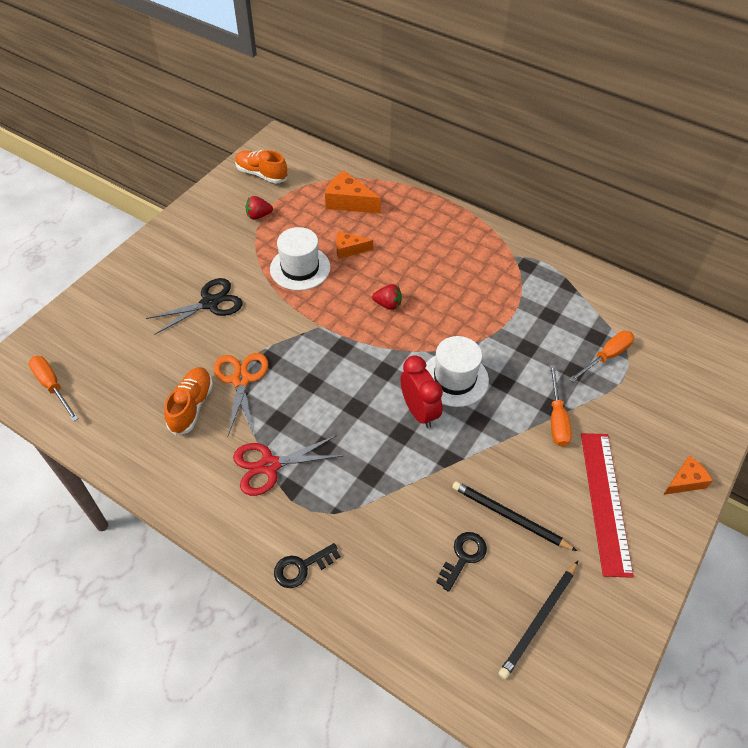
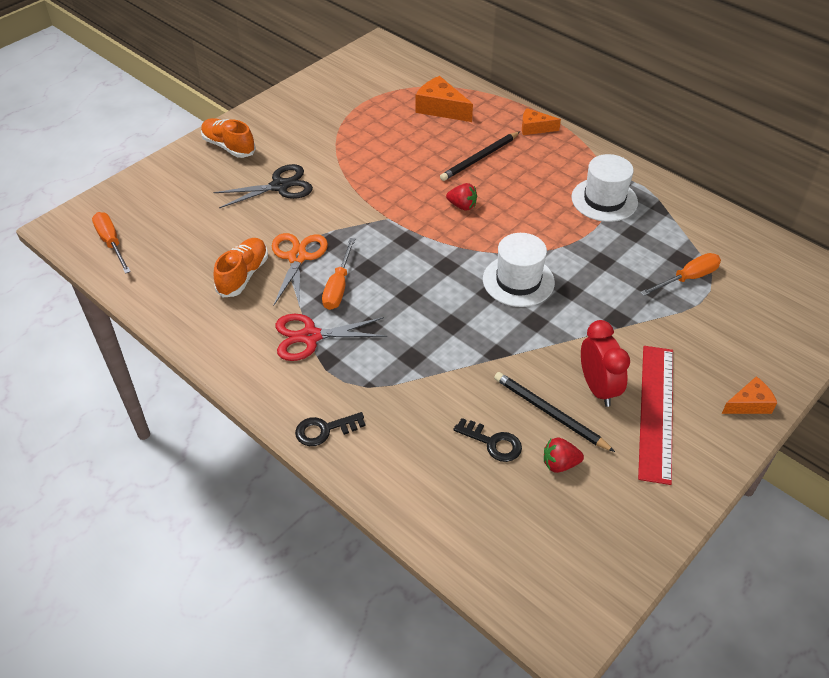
camera: 10 degrees right, 5 degrees down
orange shoe [235,150,288,184] -> orange shoe moved to [201,118,256,158]
red strawberry [246,196,273,220] -> red strawberry moved to [544,437,584,473]
white hat [270,227,331,291] -> white hat moved to [571,154,638,222]
orange cheese [336,231,373,259] -> orange cheese moved to [522,108,561,135]
red clock [401,355,443,428] -> red clock moved to [581,320,630,407]
black key [436,532,487,592] -> black key turned 75 degrees clockwise [453,418,522,462]
black pencil [498,561,578,679] -> black pencil moved to [440,132,520,181]
orange screwdriver [550,365,572,447] -> orange screwdriver moved to [322,238,355,310]

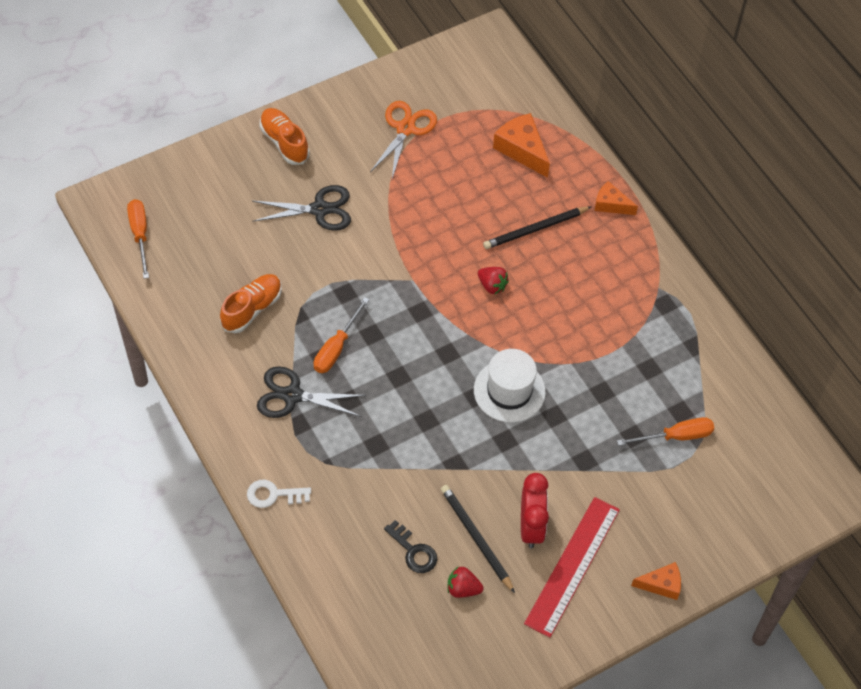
camera: 15 degrees right, 10 degrees up
orange scissors [272,233,328,308] -> orange scissors moved to [370,101,437,179]
red scissors [276,314,387,361] -> black scissors [257,366,366,418]
black key [295,412,366,446] -> white key [247,480,311,508]
white hat [571,154,638,222] -> none

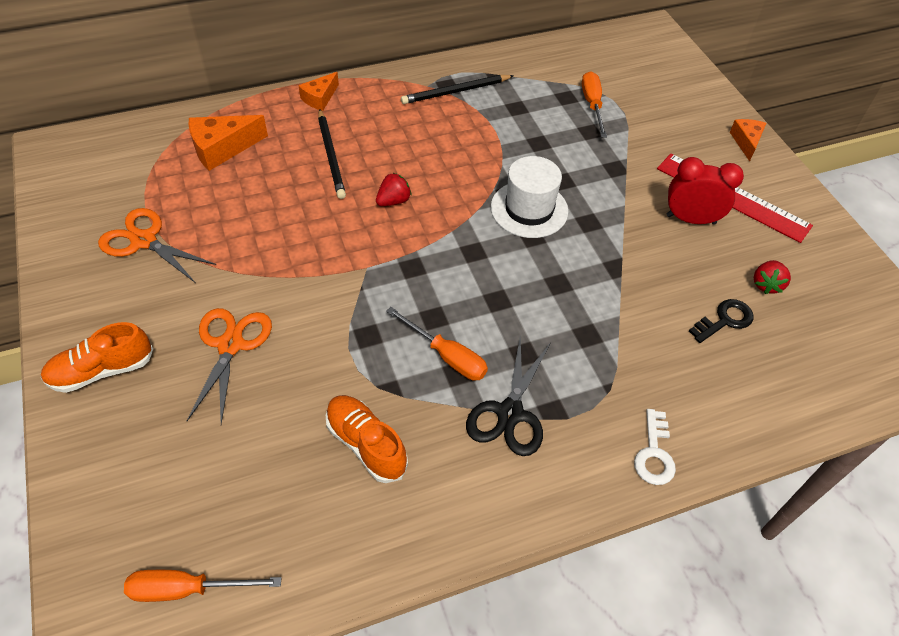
camera: 80 degrees left, 5 degrees down
black scissors [252,185,351,231] -> orange scissors [187,308,272,424]
black pencil [441,485,515,593] -> black pencil moved to [401,75,514,104]

